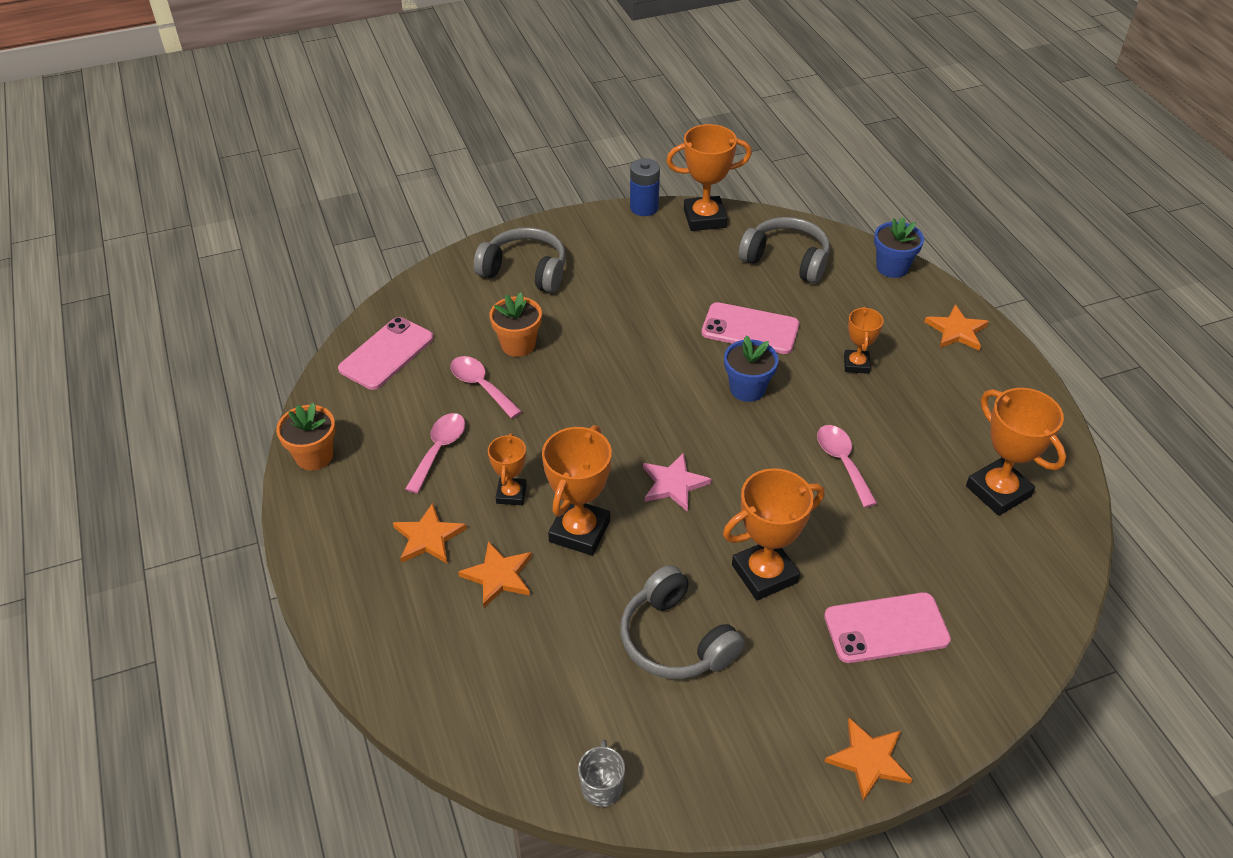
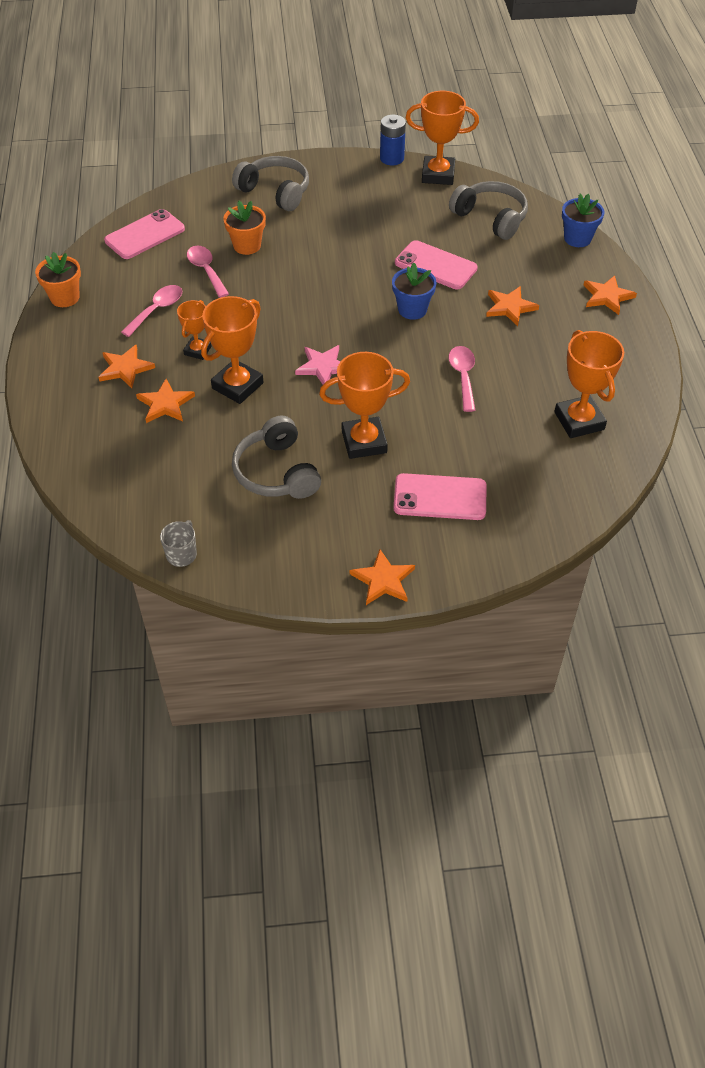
camera: 15 degrees right, 5 degrees up
orange trophy [844,307,884,374] -> orange star [486,286,539,326]

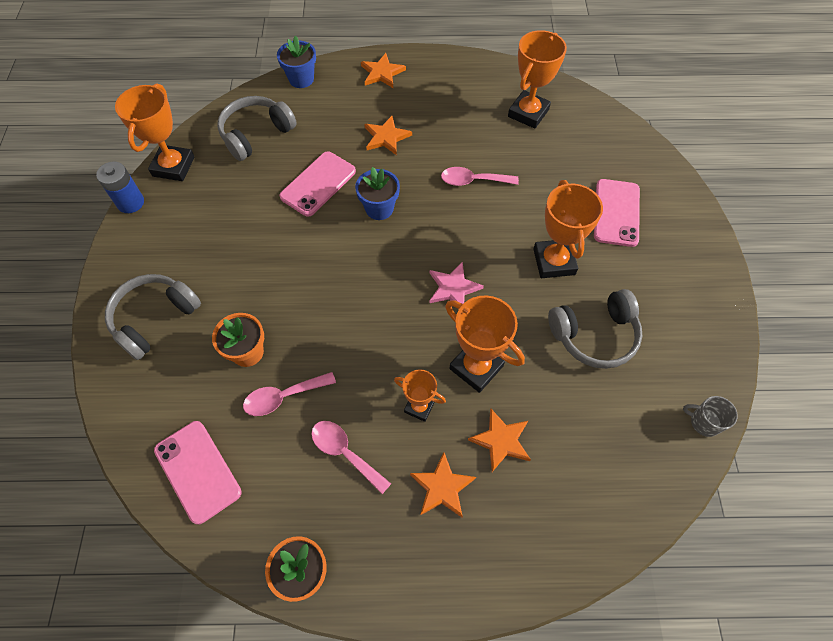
camera: 85 degrees left, 10 degrees up
orange star [350,549,415,605] -> none
orange trophy [554,330,624,438] -> orange trophy turned 45 degrees counterclockwise [508,30,567,129]

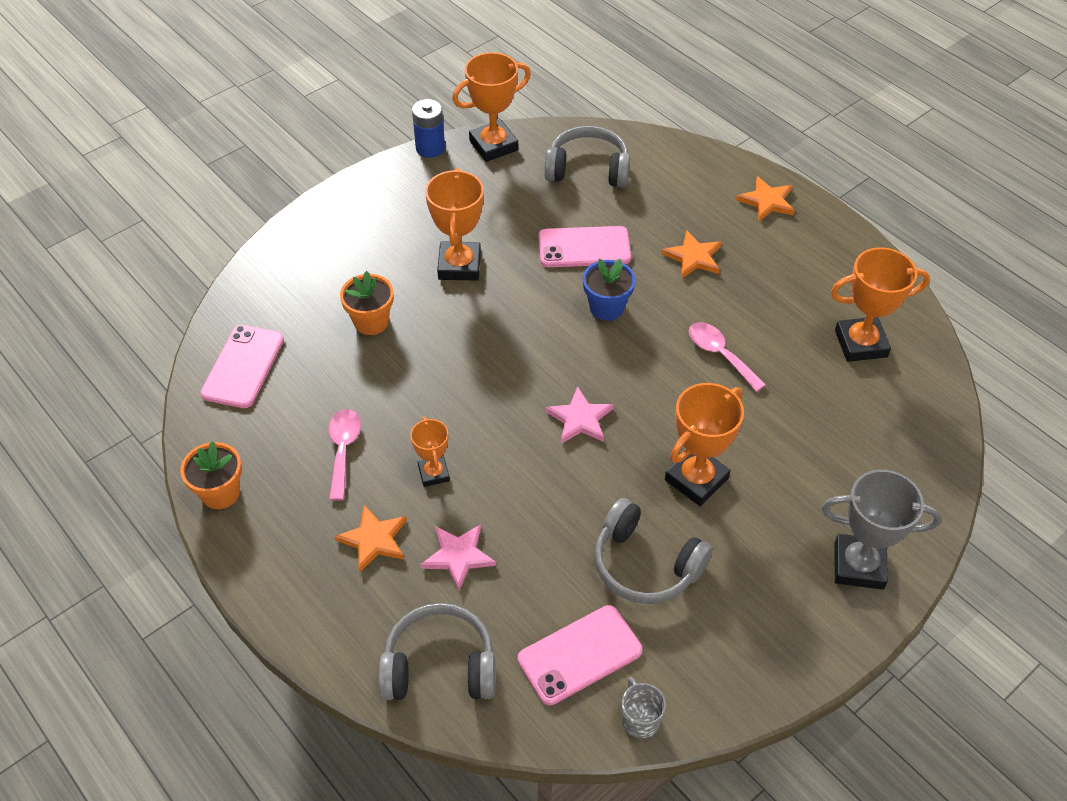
camera: 50 degrees right, 10 degrees down
grey headphones [105,274,201,360] -> grey headphones moved to [378,603,496,700]
pink spoon [243,372,336,416] -> none
blue flower pot [277,36,316,88] -> none
orange trophy [445,295,525,393] -> orange trophy moved to [425,168,484,280]
orange star [468,409,531,472] -> pink star [420,524,496,591]
pink phone [594,179,640,247] -> pink phone moved to [518,605,642,705]
none -> grey trophy [822,470,941,590]

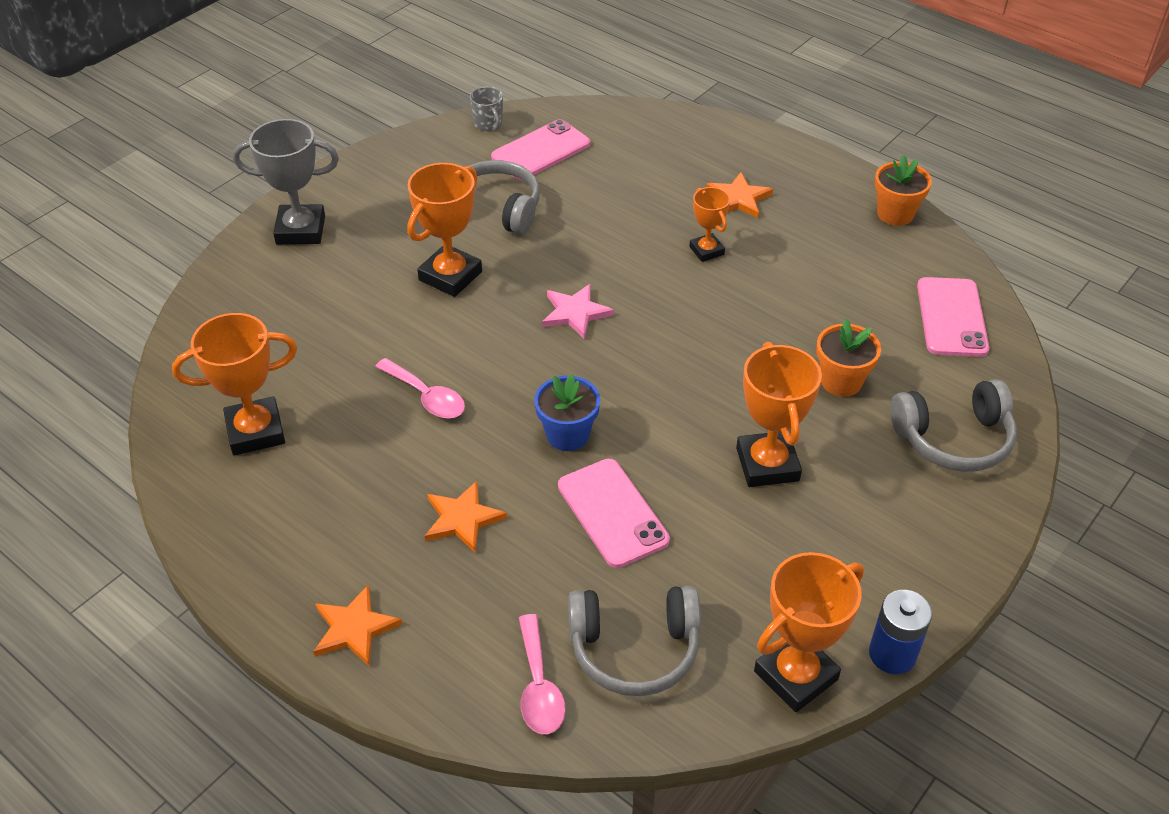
camera: 170 degrees right, 5 degrees down
pink spoon [328,409,361,501] -> pink spoon moved to [519,614,566,734]
grey headphones [378,603,496,700] -> grey headphones moved to [890,379,1017,472]
pink star [420,524,496,591] -> none
pink phone [539,226,631,267] -> pink phone turned 75 degrees clockwise [558,459,670,568]

